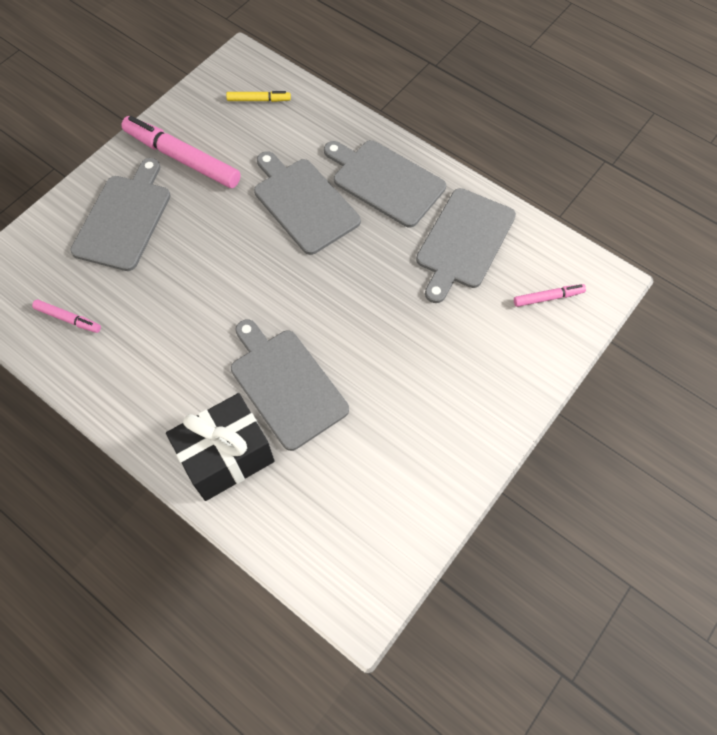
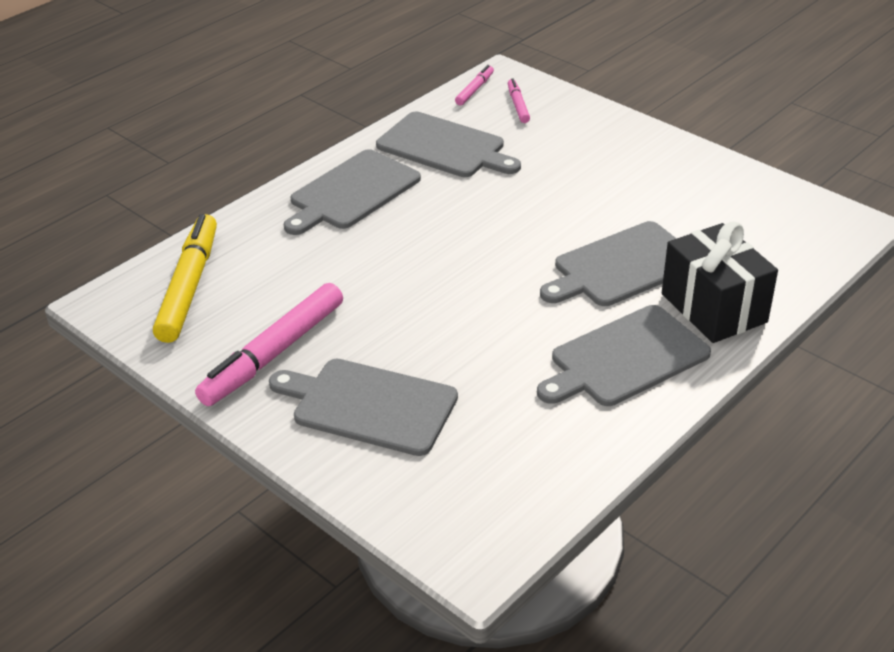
camera: 85 degrees left, 25 degrees down
pink marker [32,300,101,333] -> pink marker moved to [455,65,494,106]
yellow marker [226,91,291,102] -> yellow marker [153,214,217,343], size x2.06
grey cutting board [254,151,361,255] -> grey cutting board moved to [537,305,711,406]

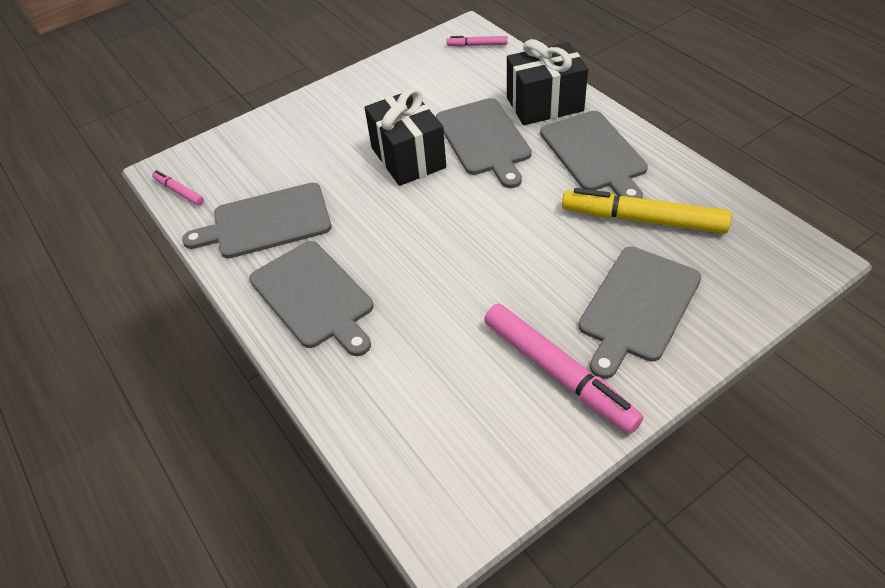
camera: 75 degrees left, 10 degrees up
yellow marker [153,214,217,343] -> yellow marker moved to [562,188,732,234]
grey cutting board [376,112,521,177] -> grey cutting board turned 150 degrees counterclockwise [182,182,332,258]
pink marker [508,78,530,123] -> pink marker moved to [447,36,507,47]
none -> black gift [364,88,446,186]

